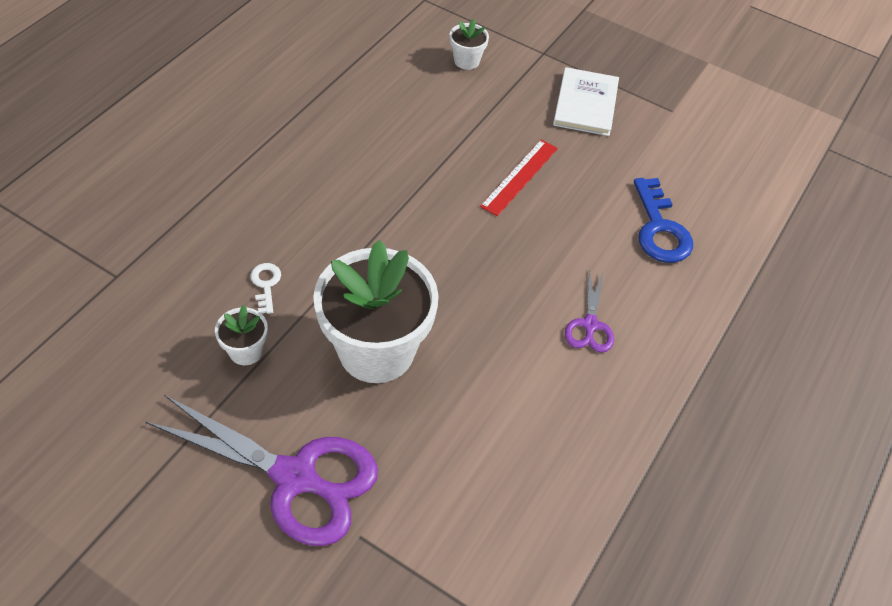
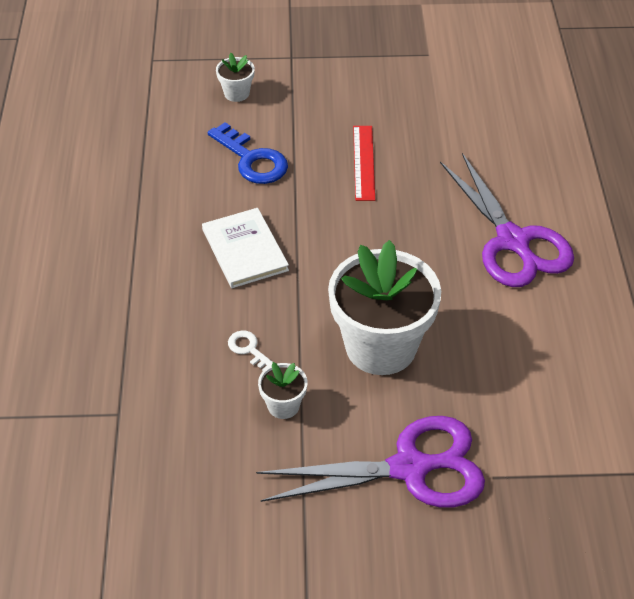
camera: 30 degrees left, 5 degrees down
white book [553,67,619,136] -> white book moved to [202,208,289,288]
purple scissors [565,269,614,353] -> purple scissors [440,153,574,287], size x2.08
blue key [634,178,693,263] -> blue key moved to [208,122,288,184]

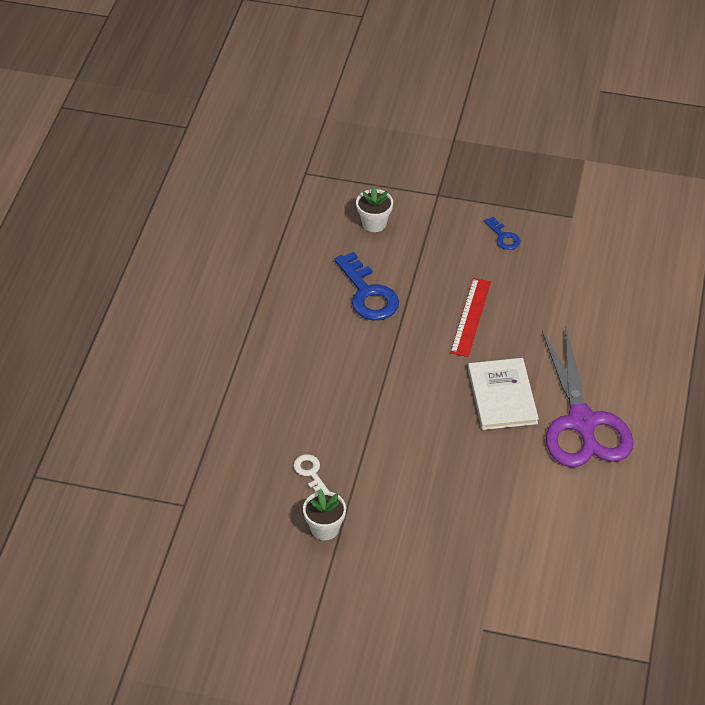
camera: 15 degrees right, 0 degrees up
white book [202,208,289,288] -> white book moved to [468,358,539,430]
purple scissors [256,416,485,508] -> none
white flower pot [328,240,441,375] -> none
none -> blue key [484,216,520,250]

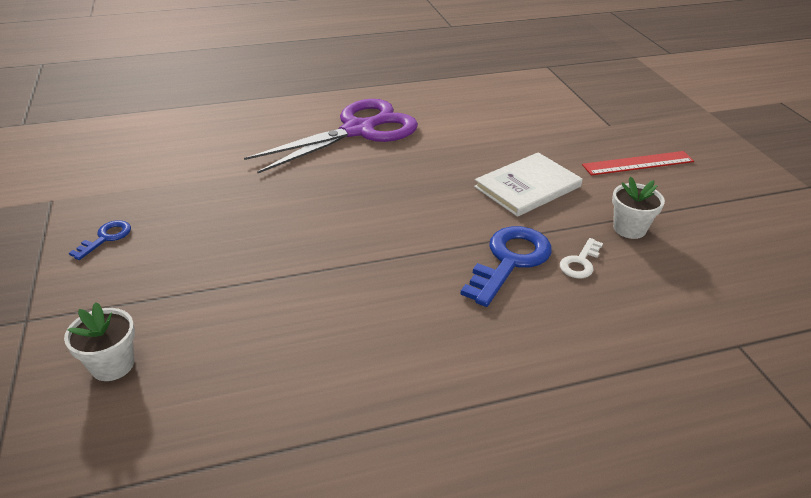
camera: 120 degrees left, 10 degrees down
blue key [334,252,399,320] -> blue key moved to [460,226,552,307]
red ruler [450,278,491,357] -> red ruler moved to [582,151,694,175]
white book [468,358,539,430] -> white book moved to [474,152,583,217]

